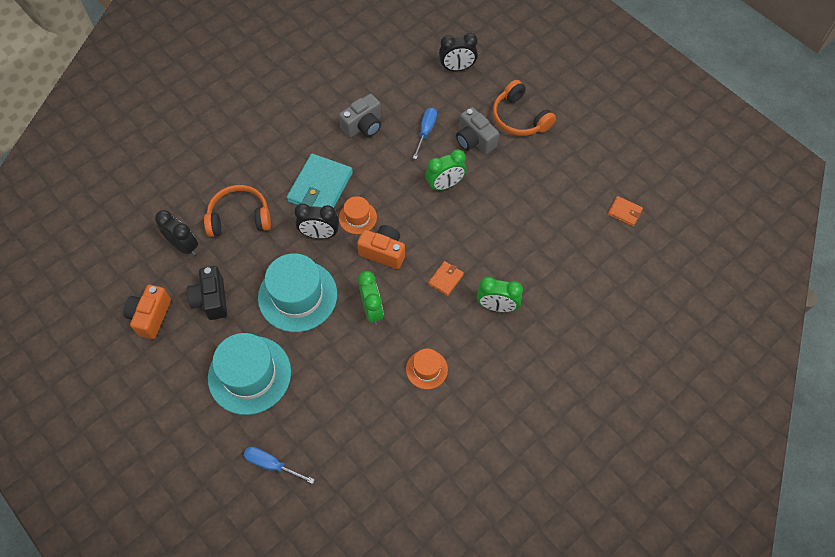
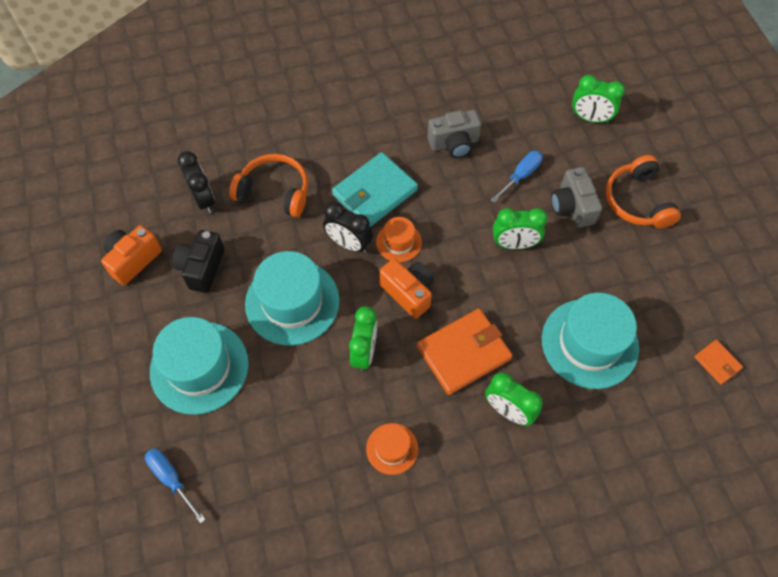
camera: 25 degrees right, 0 degrees up
orange wallet [428,261,464,296] -> orange wallet [417,309,513,395], size x2.05
black clock [439,33,478,71] -> green clock [572,75,625,123]
none -> turquoise hat [542,293,639,389]

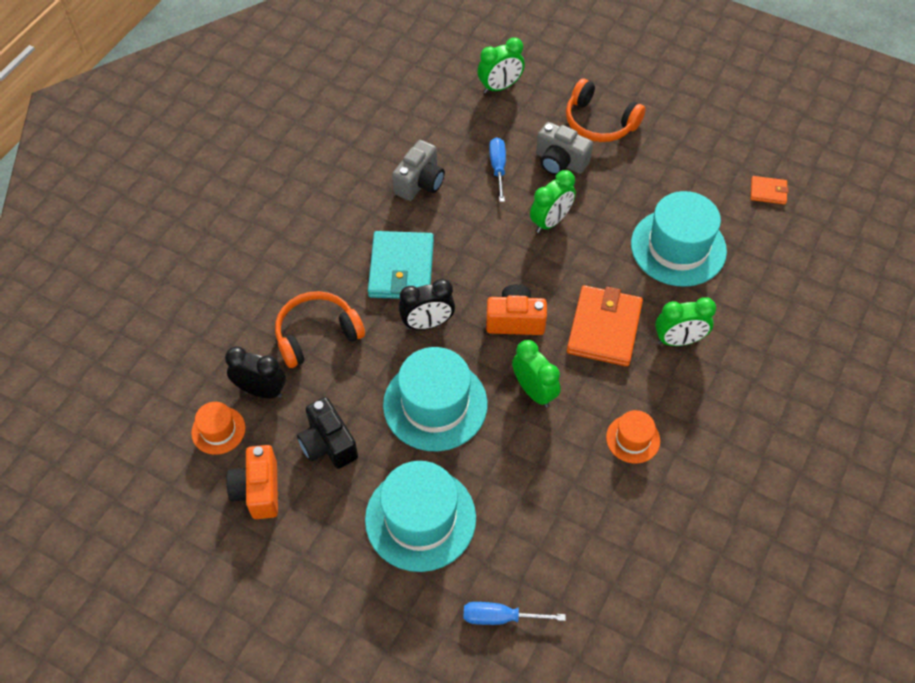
camera: 45 degrees left, 5 degrees down
orange hat [376,217,422,262] -> orange hat moved to [191,402,246,455]

